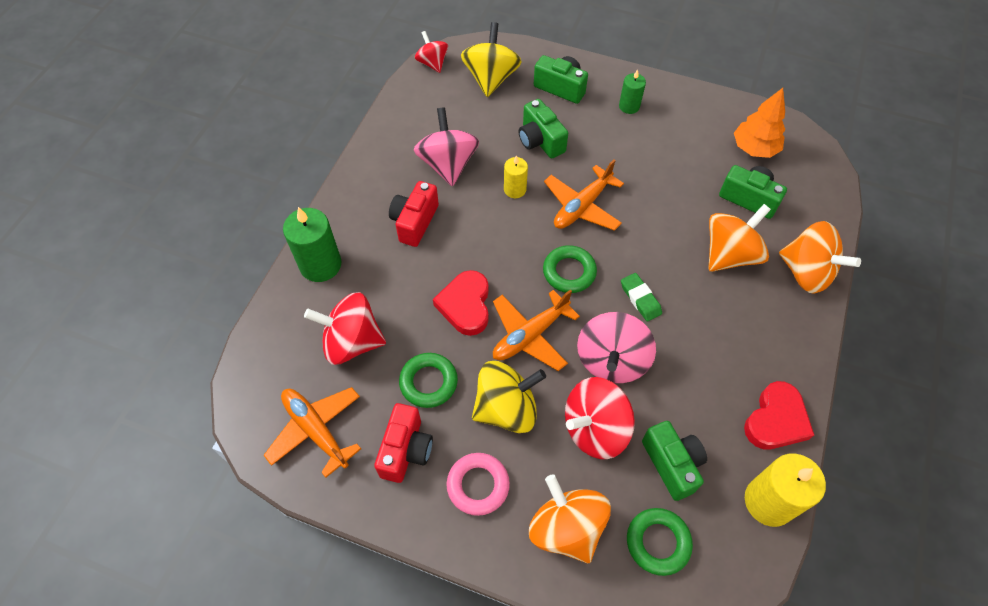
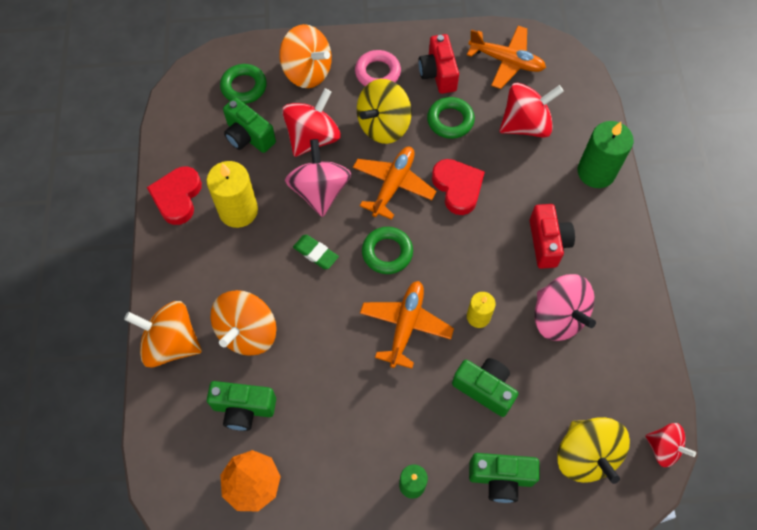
camera: 155 degrees right, 5 degrees up
yellow candle [745,454,826,527] -> yellow candle moved to [206,161,258,228]

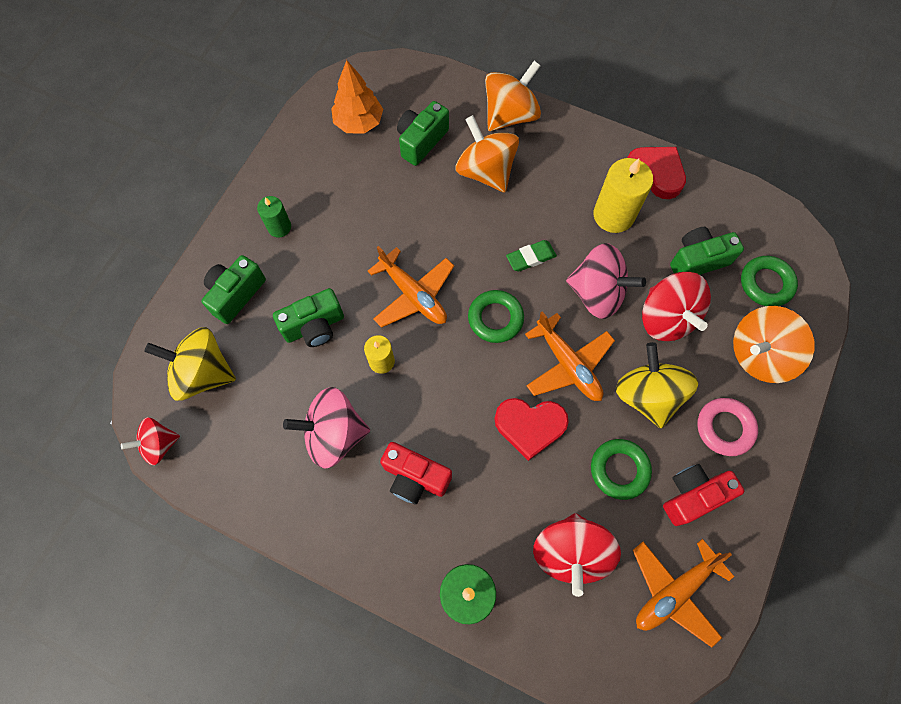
camera: 120 degrees right, 5 degrees up
red camera [418,34,459,94] -> red camera turned 45 degrees counterclockwise [663,464,745,526]

